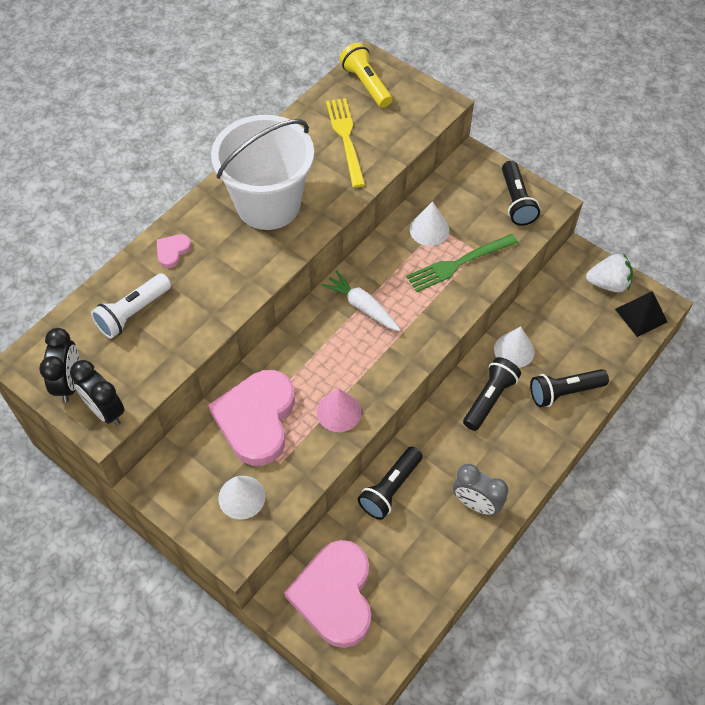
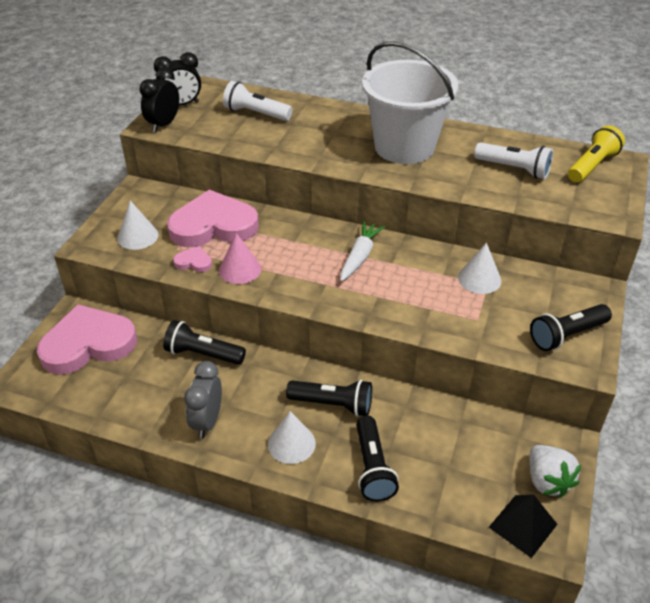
camera: 70 degrees right, 15 degrees down
pink heart [157,234,191,268] -> pink heart moved to [173,246,212,272]
yellow fork [326,98,365,188] -> white flashlight [474,142,553,179]
green fork [406,234,518,292] -> none
white cone [494,326,535,368] -> white cone moved to [268,411,316,464]
black flashlight [530,369,609,407] -> black flashlight turned 150 degrees counterclockwise [356,416,399,502]

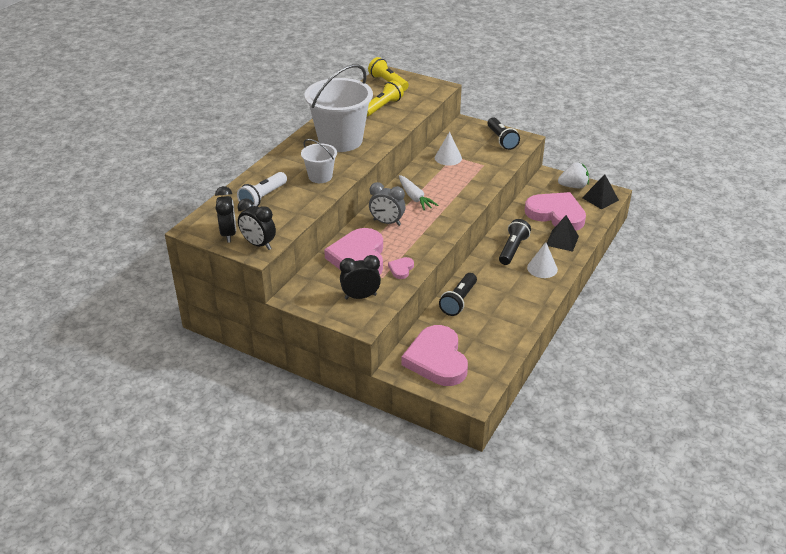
camera: 80 degrees left, 5 degrees down
white cone [117,201,158,250] -> black clock [340,255,381,299]
grey clock [184,361,222,438] -> grey clock moved to [369,182,406,226]
pink cone [219,233,261,284] -> none
white carrot [341,221,385,281] -> white carrot turned 150 degrees counterclockwise [399,175,438,210]
black flashlight [356,416,399,502] -> black pyramid [547,215,579,252]
white flashlight [474,142,553,179] -> yellow flashlight [367,80,404,117]
none -> white bucket [301,139,337,183]
none -> pink heart [525,192,586,231]

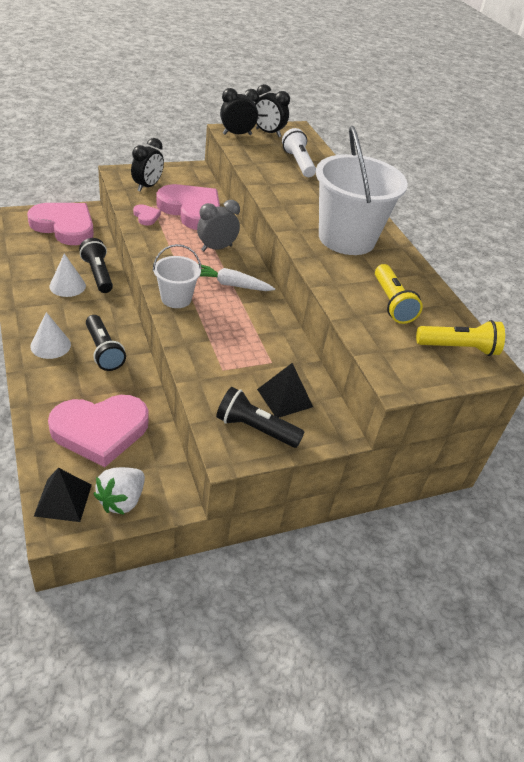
camera: 125 degrees right, 5 degrees up
white bucket [301,139,337,183] -> white bucket moved to [153,244,202,308]
white cone [435,132,462,166] -> white cone moved to [49,253,86,297]
black pyramid [547,215,579,252] -> black pyramid moved to [257,363,313,418]

